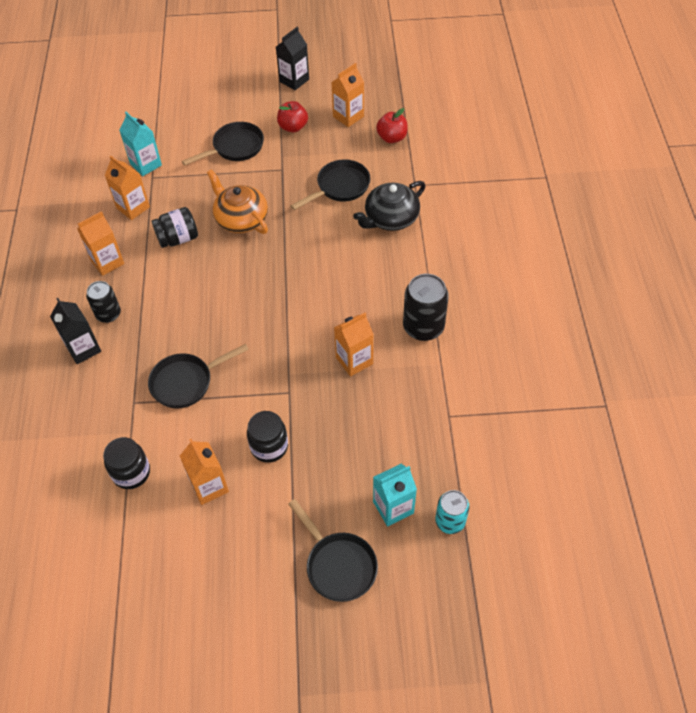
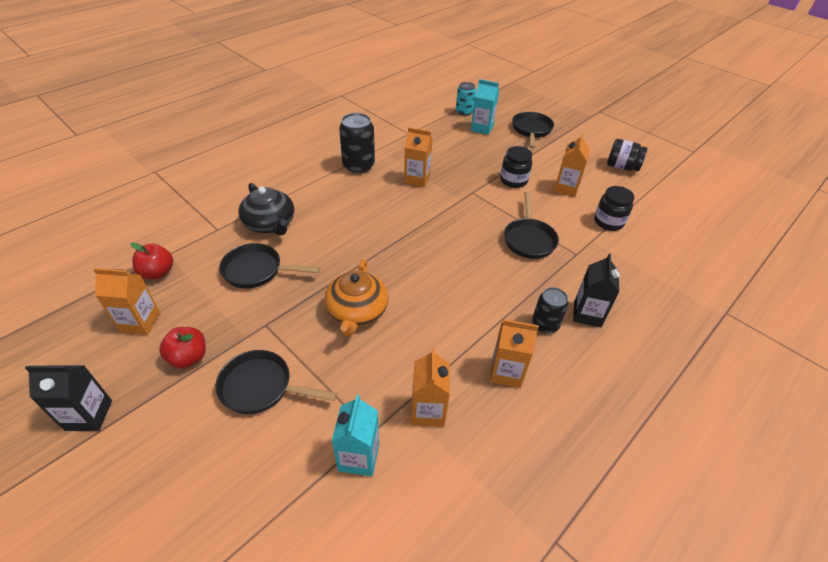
camera: 135 degrees left, 10 degrees down
black pan [148,344,249,409] -> black pan turned 75 degrees clockwise [504,192,559,259]
black jar [152,207,198,248] -> black jar moved to [607,139,647,171]
black teapot [353,181,426,231] -> black teapot turned 45 degrees clockwise [238,183,294,235]

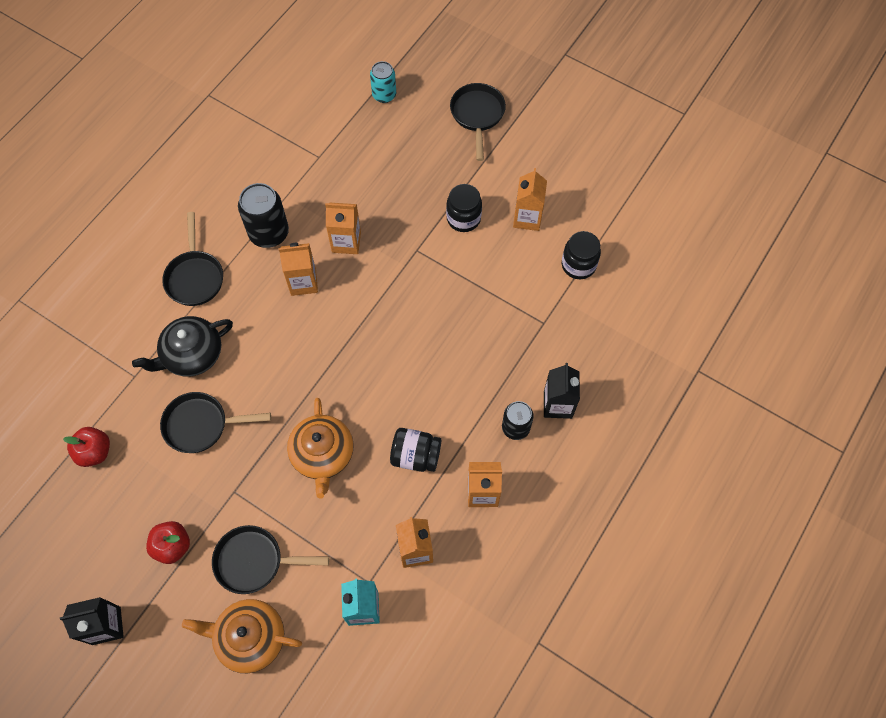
camera: 10 degrees left, 20 degrees up
orange carton [93,268,160,335] -> orange carton moved to [279,243,318,296]
black teapot [238,183,294,235] -> black teapot turned 105 degrees clockwise [132,316,233,377]
turquoise carton [471,79,499,135] -> none
black pan [504,192,559,259] -> black pan moved to [162,212,223,306]
black jar [607,139,647,171] -> black jar moved to [390,428,441,472]
none -> orange teapot [182,599,302,673]

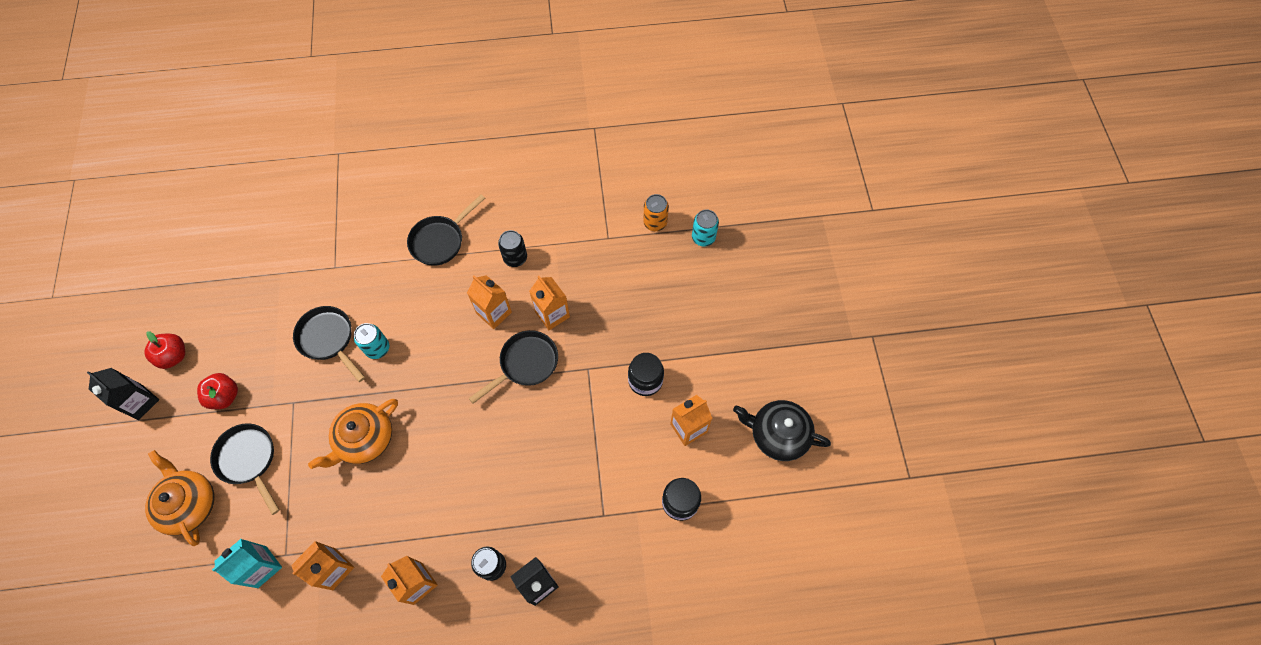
camera: 50 degrees right, 0 degrees up
red apple [63,427,110,467] -> red apple moved to [144,331,185,369]
black teapot [132,316,233,377] -> black teapot moved to [733,400,831,461]
black can [238,183,289,248] -> black can [498,230,527,267], size x0.64
black jar [390,428,441,472] -> none
black pan [450,83,506,161] -> black pan moved to [469,330,558,404]
none -> turquoise can [354,323,389,359]
none -> orange can [643,194,669,231]

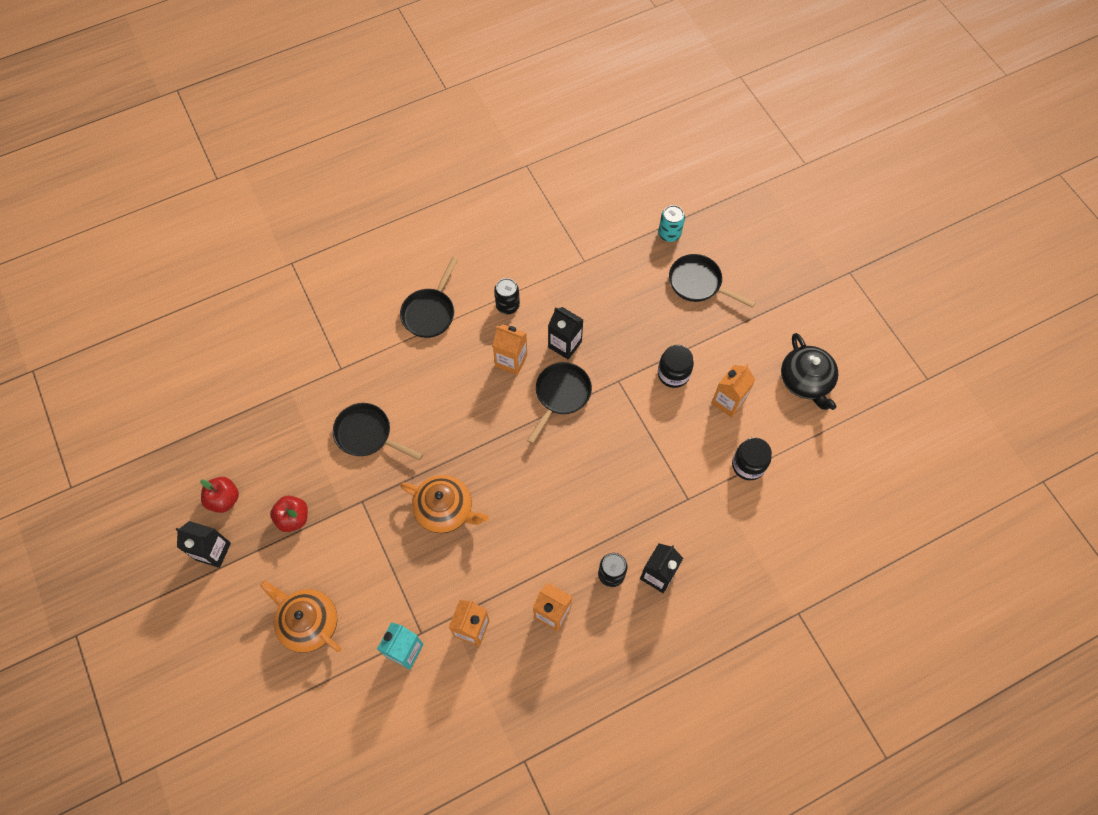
camera: 20 degrees left, 0 degrees up
black pan [210,423,279,515] -> black pan moved to [669,254,756,308]
orange teapot [308,399,398,469] -> orange teapot turned 90 degrees counterclockwise [400,475,488,533]
turquoise can [354,323,389,359] -> none
orange carton [529,276,570,330] -> black carton [548,307,584,360]
orange can [643,194,669,231] -> none
black teapot [733,400,831,461] -> black teapot turned 105 degrees counterclockwise [781,333,838,410]

